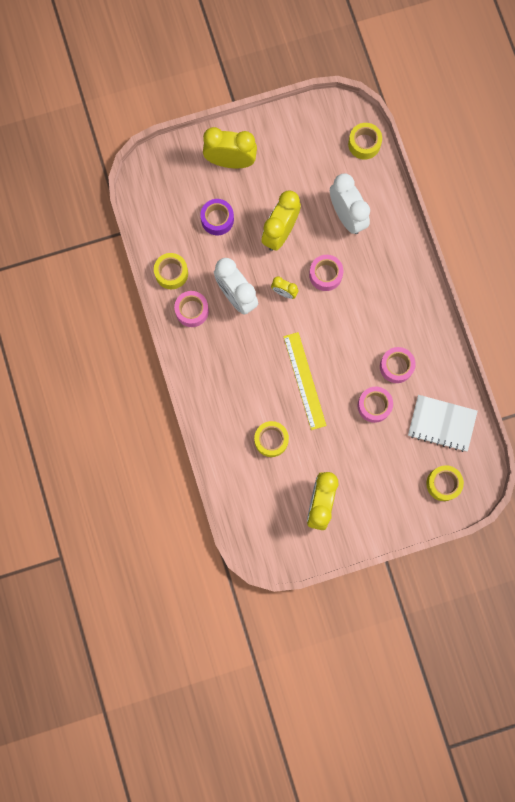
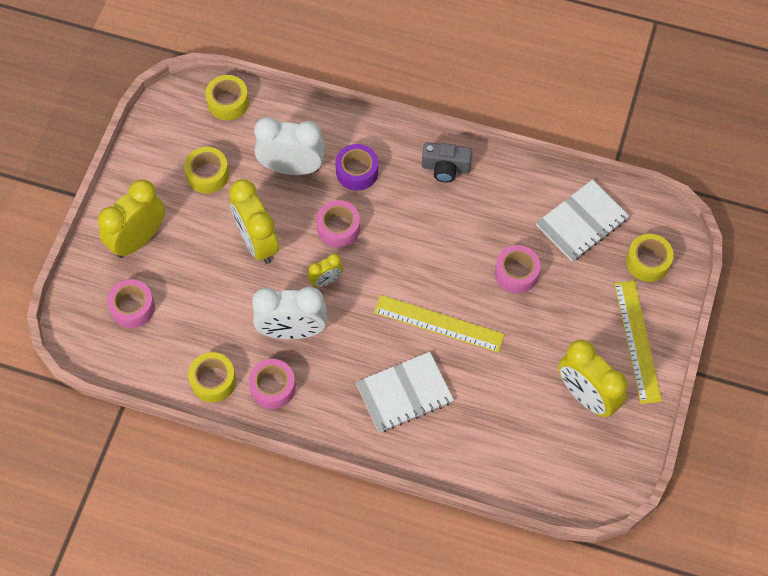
camera: 55 degrees left, 15 degrees down
purple tape [200,199,234,235] -> purple tape moved to [336,144,378,191]
yellow tape [254,421,289,457] -> yellow tape moved to [184,147,229,194]
pink tape [380,347,416,383] -> pink tape moved to [107,279,155,328]
none -> white notebook [356,352,454,433]
none -> grey camera [422,142,473,182]
none -> yellow ruler [614,280,662,404]

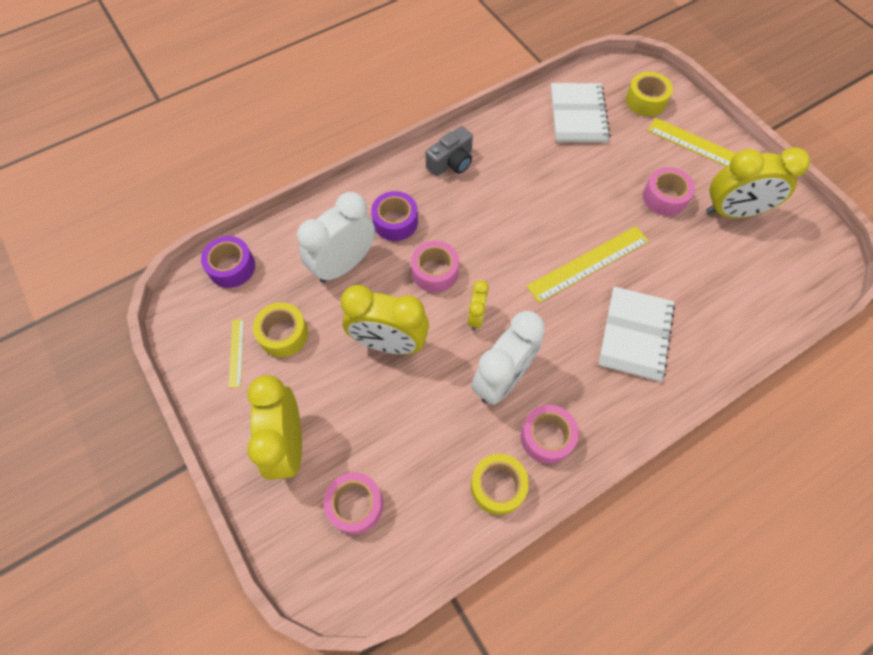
camera: 50 degrees left, 0 degrees up
yellow tape [206,75,249,120] -> purple tape [201,236,255,288]
pink tape [495,245,541,293] -> pink tape moved to [643,167,695,216]
none -> yellow ruler [229,319,244,388]

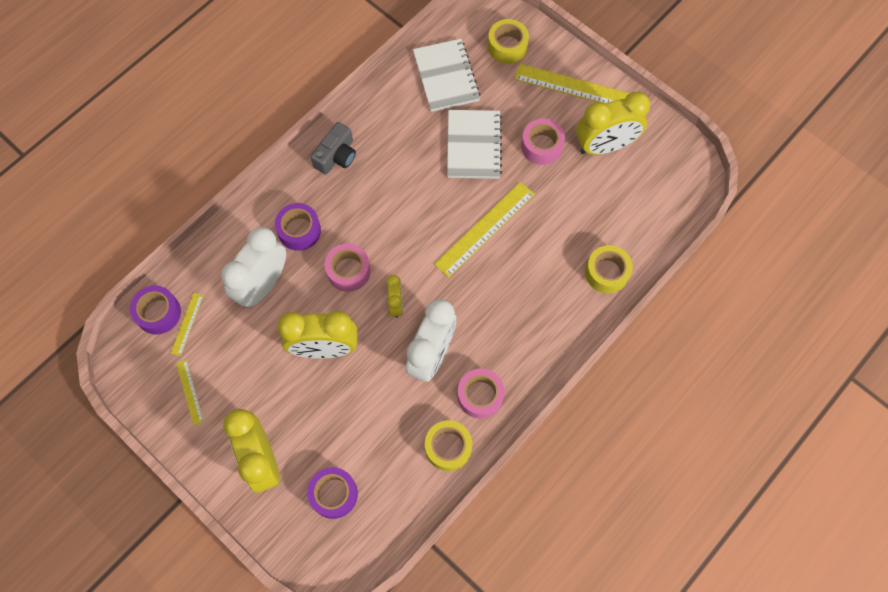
camera: 15 degrees left, 5 degrees up
yellow tape [253,303,308,357] -> yellow tape moved to [585,245,633,294]
pink tape [324,472,383,534] -> purple tape [307,467,358,519]
white notebook [598,287,675,382] -> white notebook moved to [447,110,502,179]
none -> yellow ruler [171,293,203,356]

